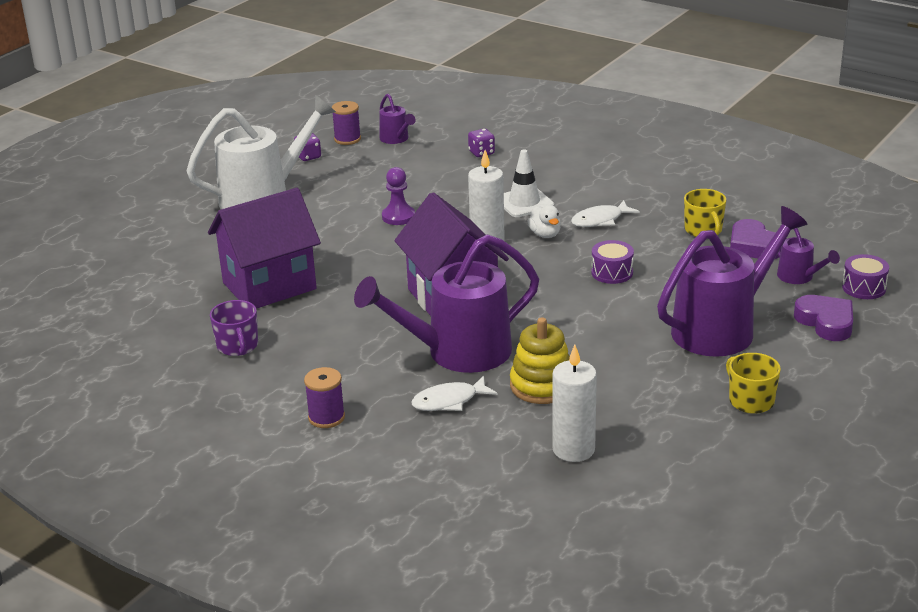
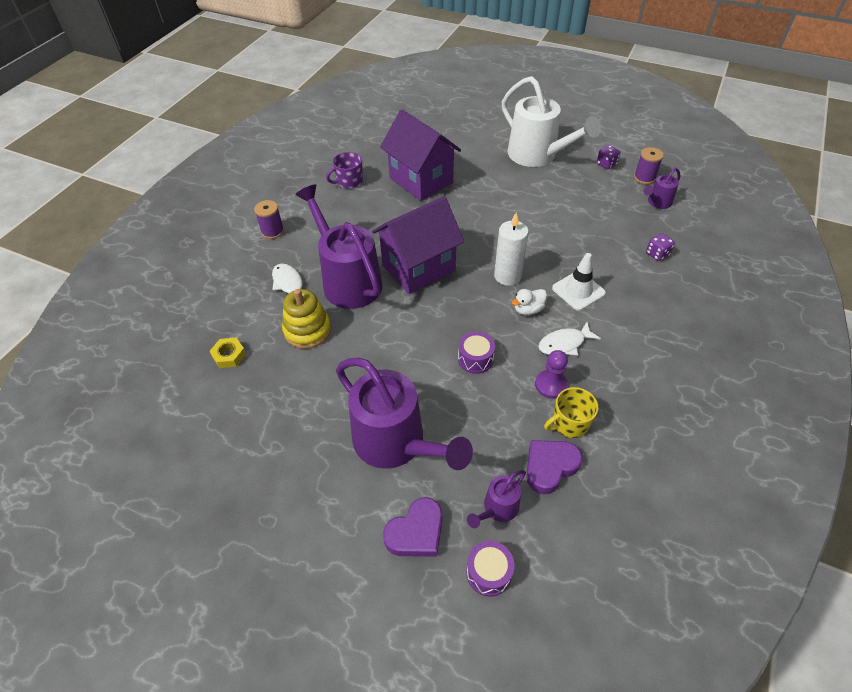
camera: 80 degrees right, 20 degrees up
purple pawn [382,167,415,225] -> purple pawn moved to [535,350,568,399]
white candle [552,345,597,462] -> yellow nut [210,338,246,368]
white fish [571,200,640,227] -> white fish turned 75 degrees counterclockwise [538,322,601,355]
yellow mug [726,353,781,414] -> none

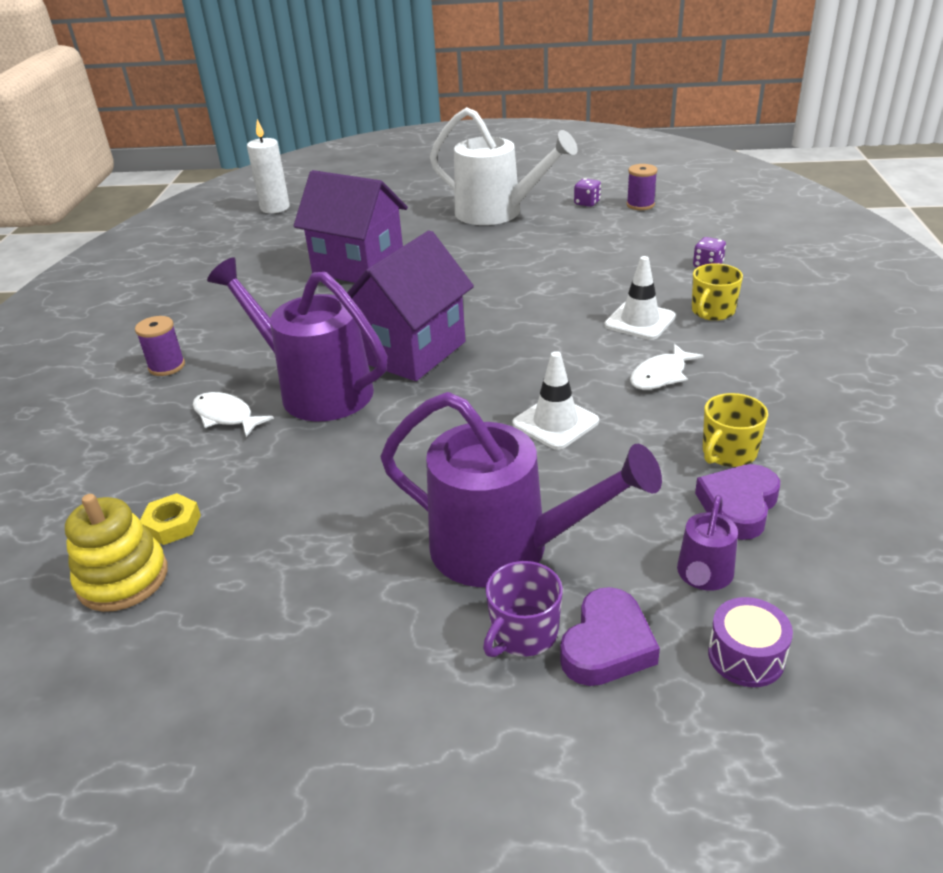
camera: 20 degrees left, 15 degrees down
yellow stacking toy [282,289,331,349] -> yellow stacking toy moved to [65,494,168,612]
purple mug [326,152,363,189] -> purple mug moved to [483,561,563,657]
purple drum [458,331,495,374] -> white traffic cone [512,351,599,450]
white candle [494,212,529,286] -> white candle moved to [247,119,290,213]
white duck [512,289,547,315] -> none
purple pawn [535,350,568,399] -> none
purple watering can [644,168,680,209] -> none
none -> yellow mug [692,263,743,321]

